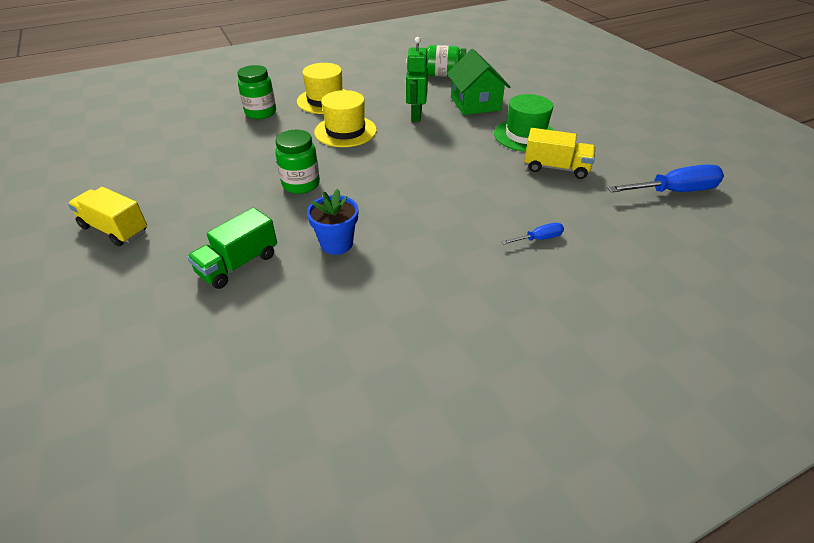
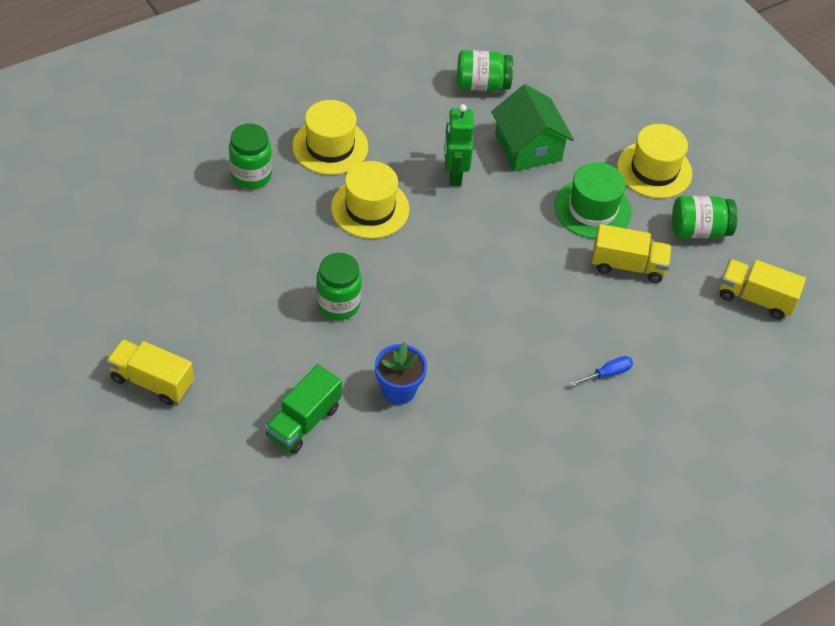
camera: 10 degrees left, 10 degrees up
blue screwdriver [608,164,724,193] -> yellow truck [719,259,806,319]
none -> yellow hat [617,124,692,198]
none -> green jar [672,196,738,238]

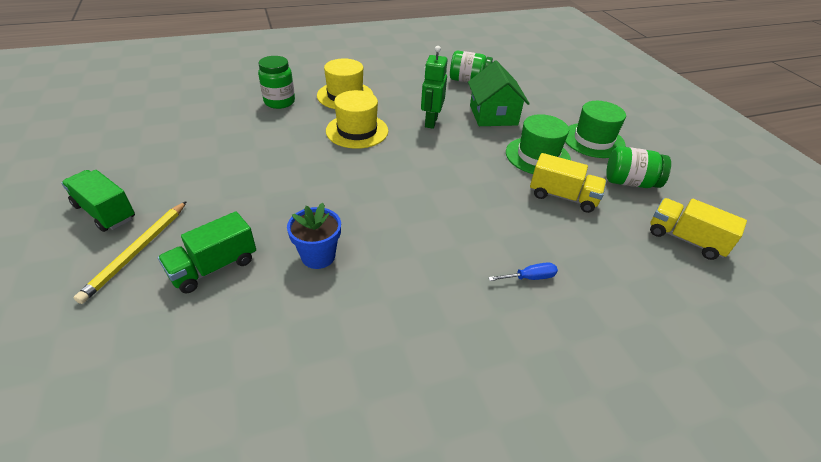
camera: 15 degrees right, 10 degrees down
yellow truck [106,339,194,405] -> green truck [61,170,135,232]
green jar [316,253,362,320] -> none
yellow hat [617,124,692,198] -> green hat [565,101,626,158]
none -> yellow pencil [74,201,187,304]

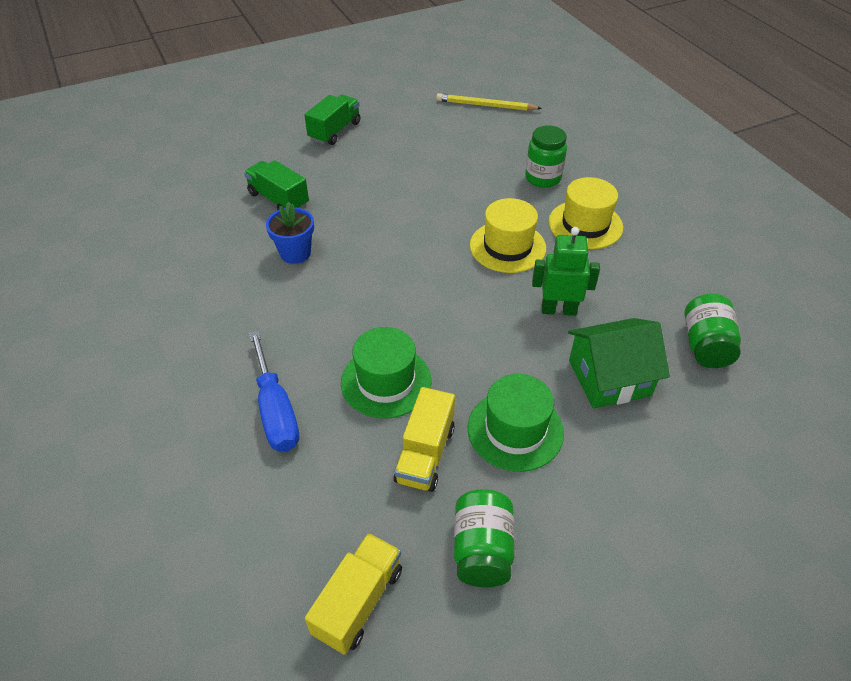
camera: 85 degrees right, 5 degrees up
yellow pencil [74,201,187,304] -> yellow pencil moved to [436,93,542,111]
blue screwdriver [488,262,558,281] -> blue screwdriver [249,330,299,452], size x1.98
green hat [565,101,626,158] -> green hat moved to [341,327,432,419]

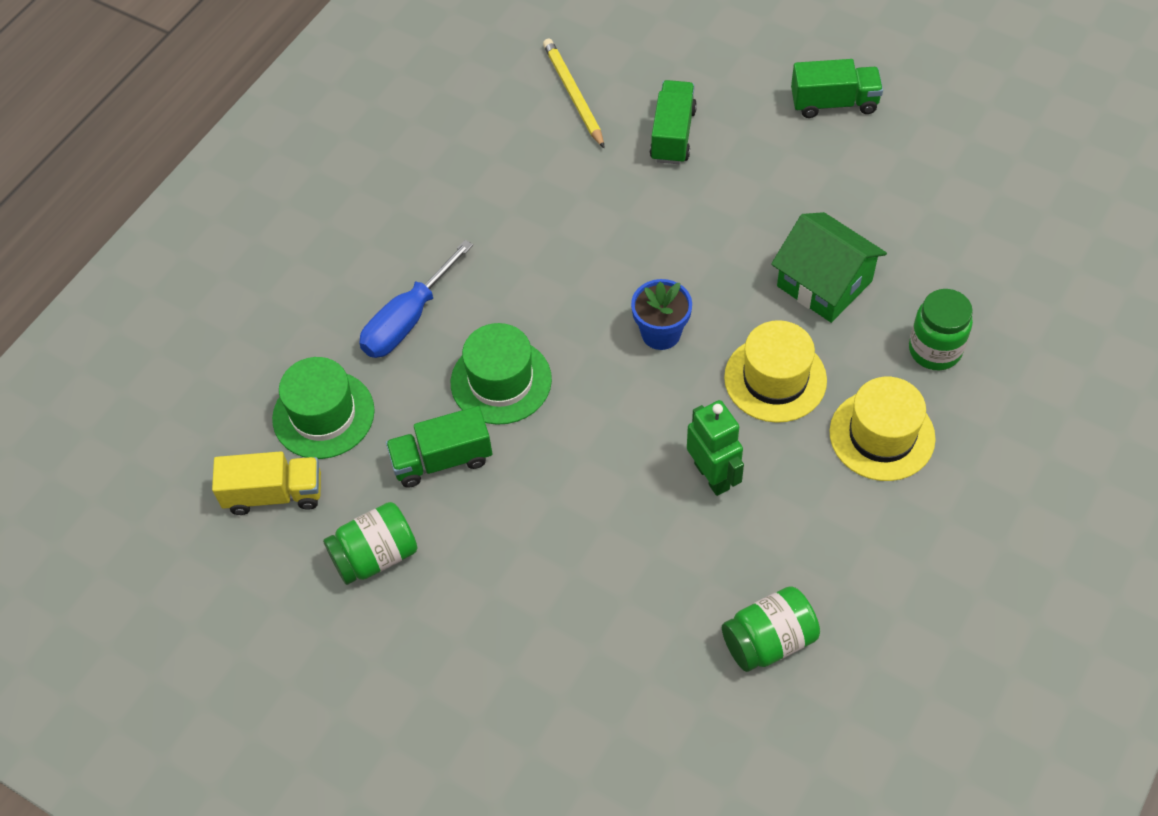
camera: 60 degrees right, 10 degrees up
blue flower pot [266,202,314,264] -> blue flower pot moved to [631,279,692,350]
yellow truck [394,387,455,492] -> green truck [386,406,492,488]
yellow pencil [436,93,542,111] -> yellow pencil moved to [543,39,605,149]
green hat [468,374,564,472] -> green hat moved to [272,357,375,459]
green house [568,318,670,409] -> green house moved to [771,212,887,323]

